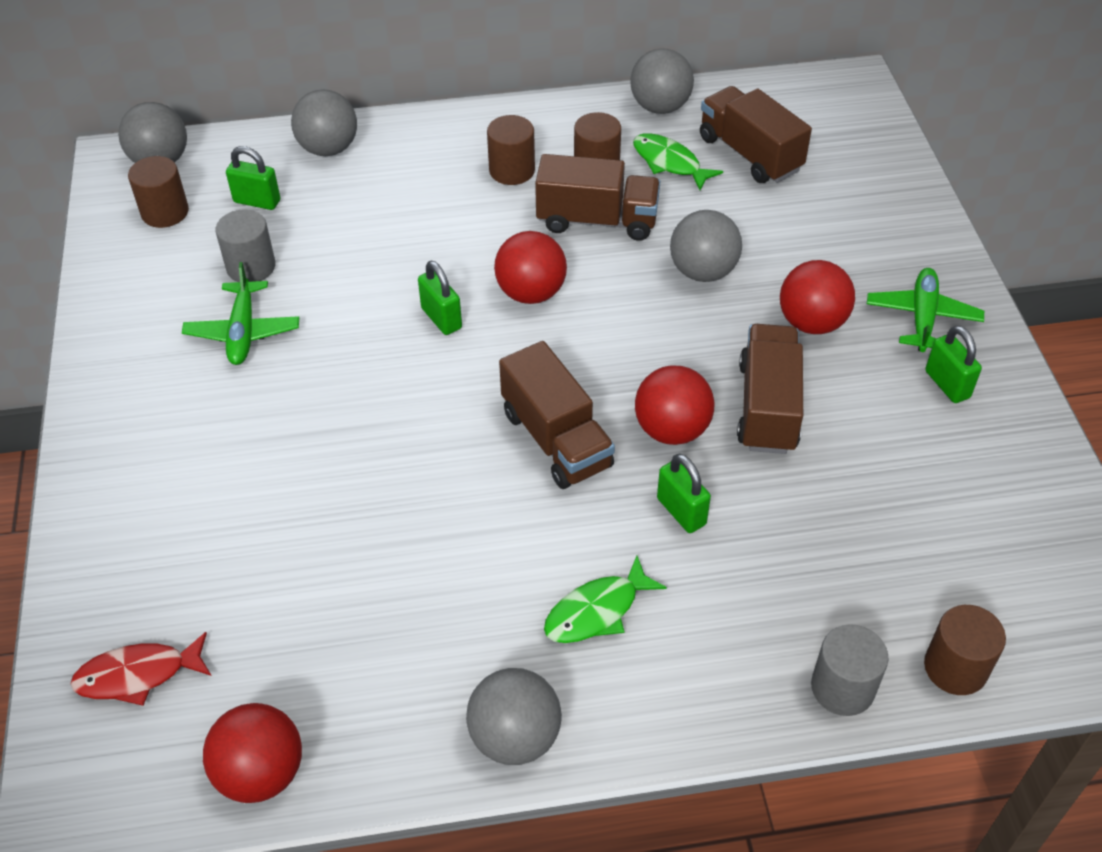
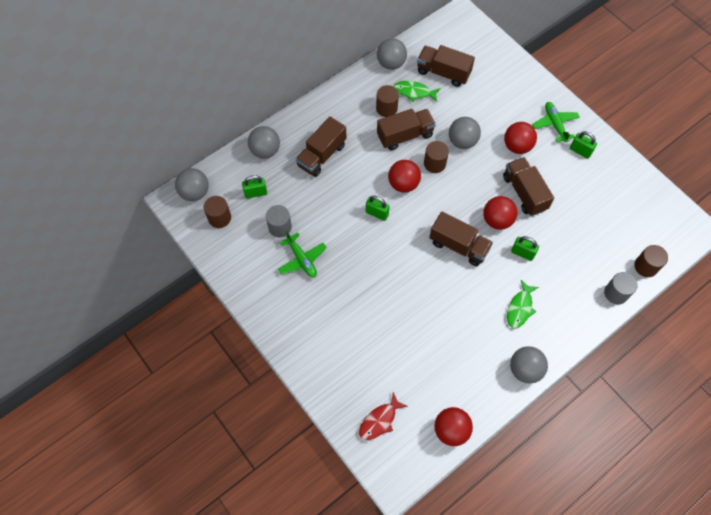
camera: 30 degrees left, 15 degrees up
brown cylinder [487,115,535,185] -> brown cylinder moved to [424,141,449,173]
none -> brown truck [296,116,346,177]

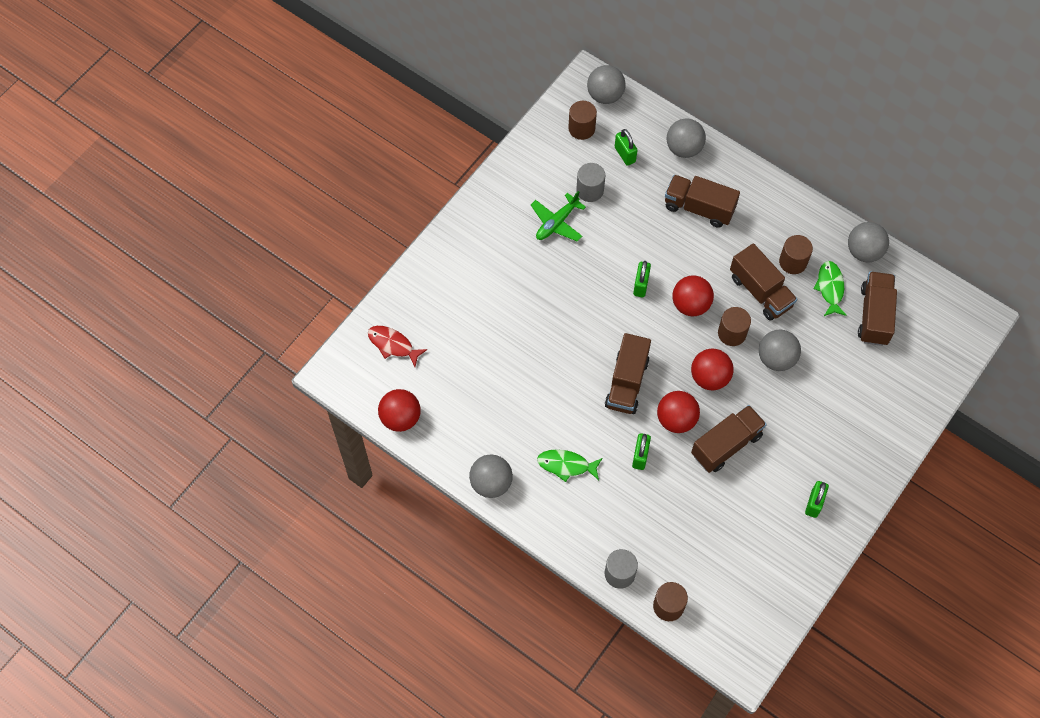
camera: 75 degrees right, 0 degrees up
red ball [504,122,537,154] -> red ball moved to [691,349,734,390]
green plane [532,102,580,142] -> none

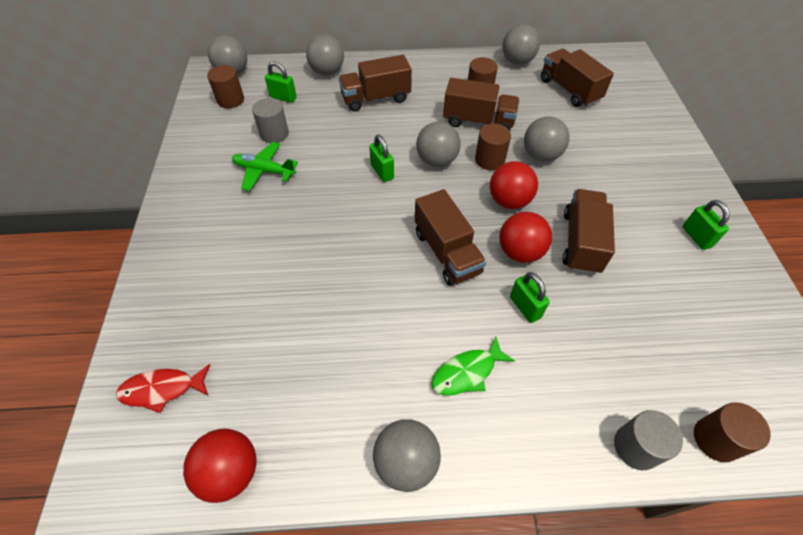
camera: 40 degrees left, 10 degrees down
green plane [531,191,586,242] -> green plane turned 105 degrees clockwise [232,142,298,191]
red ball [672,275,714,316] -> grey ball [416,121,461,167]
green fish [813,261,847,316] -> none

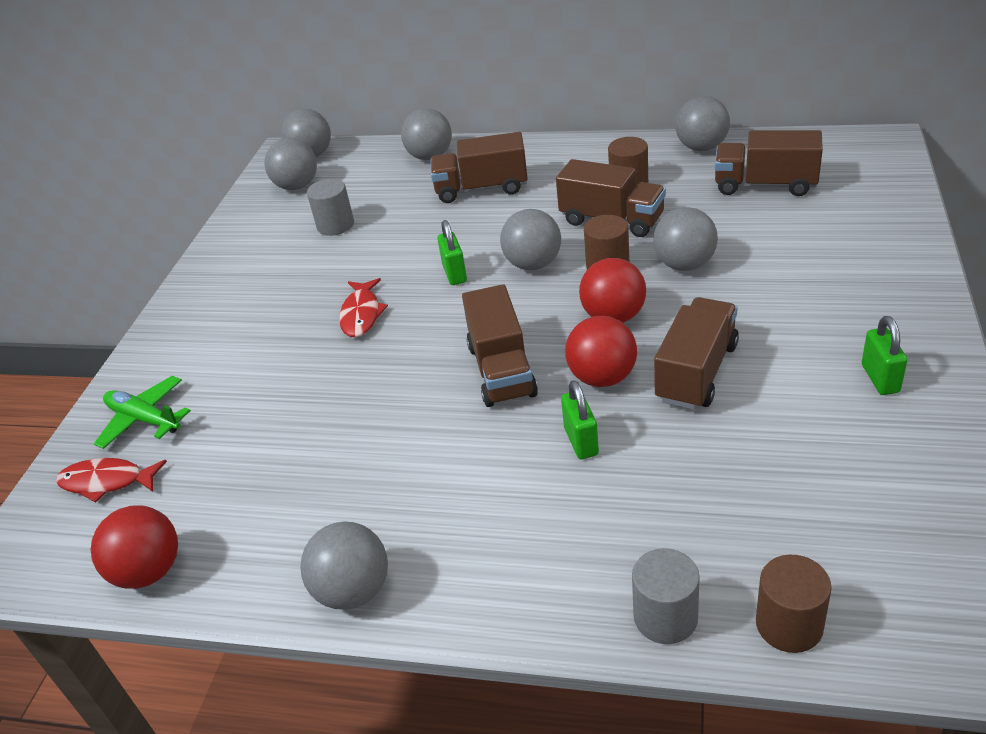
camera: 20 degrees right, 15 degrees down
brown cylinder [207,65,244,108] -> grey ball [264,138,317,190]
green plane [232,142,298,191] -> green plane moved to [94,376,191,449]
green padlock [265,61,297,103] -> none
green fish [431,337,515,395] -> none
brown truck [541,49,614,107] -> brown truck turned 60 degrees counterclockwise [715,130,823,196]
none -> red fish [339,278,388,337]

